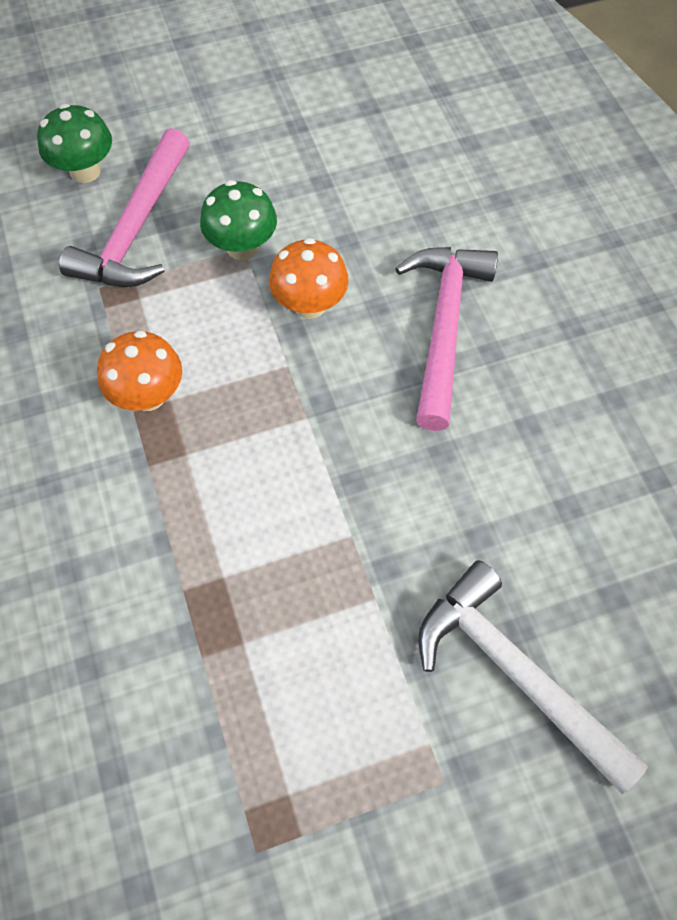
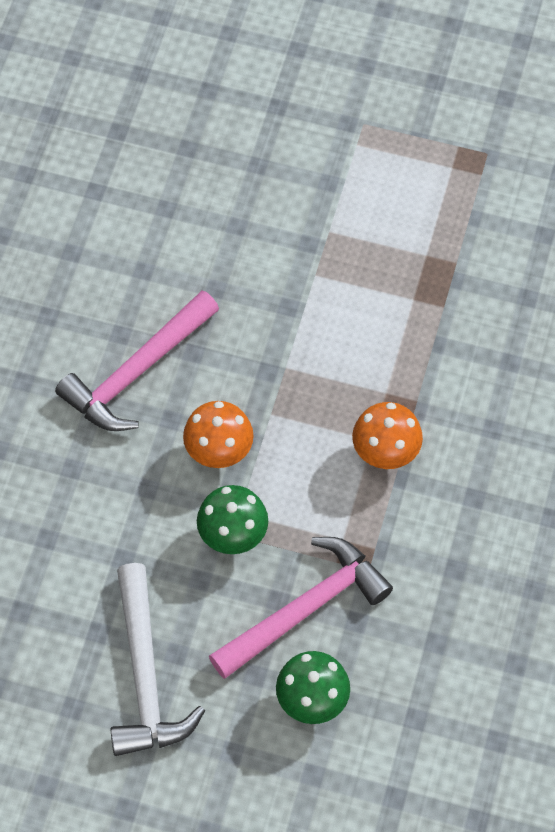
camera: 145 degrees left, 0 degrees up
white hammer [418,560,648,794] -> white hammer moved to [111,563,205,756]

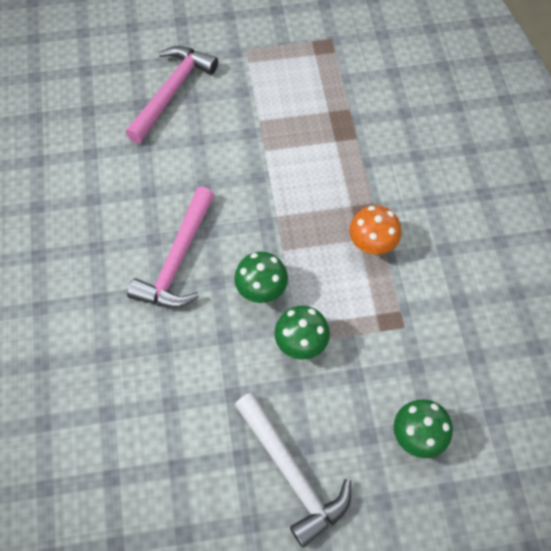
camera: 25 degrees left, 0 degrees up
orange mushroom [183,401,254,468] -> green mushroom [234,252,288,303]
pink hammer [209,537,393,679] -> pink hammer moved to [125,46,218,143]

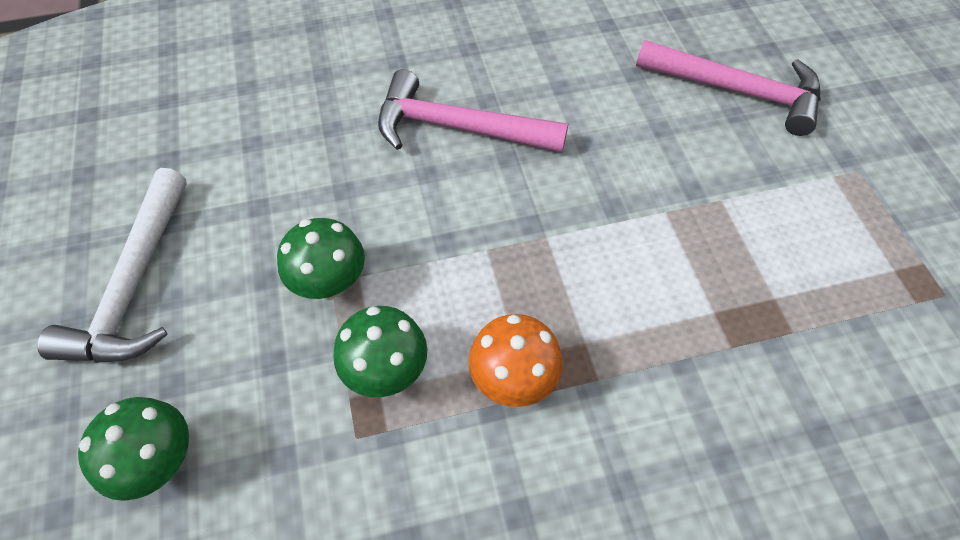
camera: 85 degrees right, 5 degrees down
green mushroom [234,252,288,303] -> green mushroom moved to [333,306,427,397]
white hammer [235,392,351,547] -> white hammer turned 45 degrees counterclockwise [38,168,187,363]

